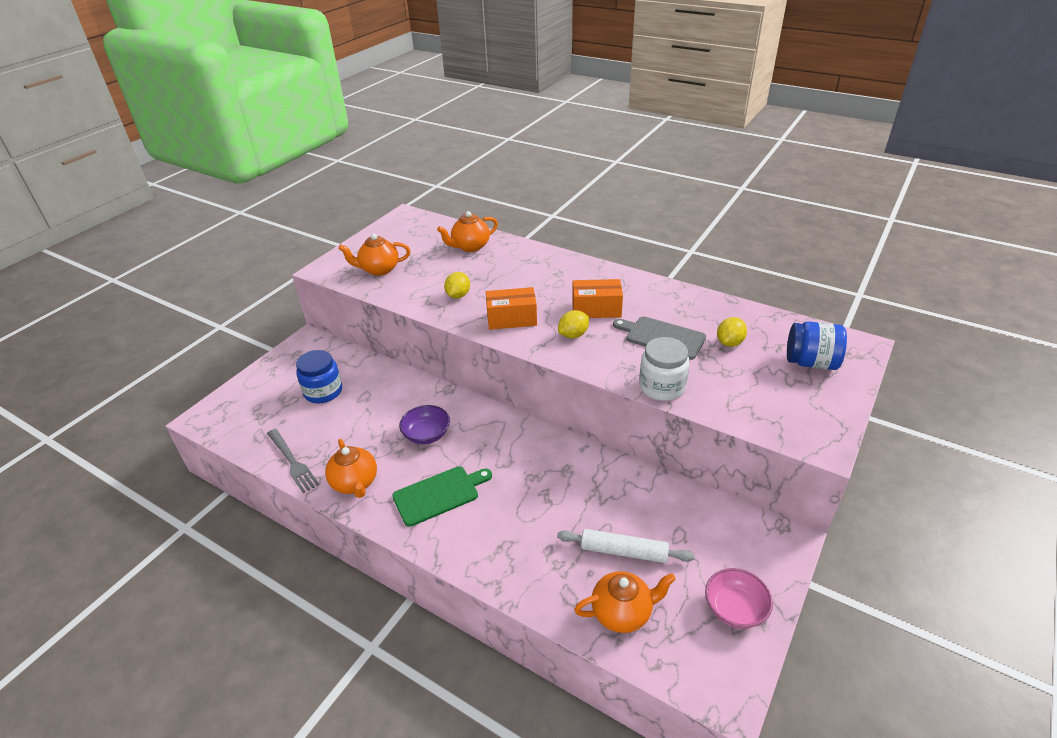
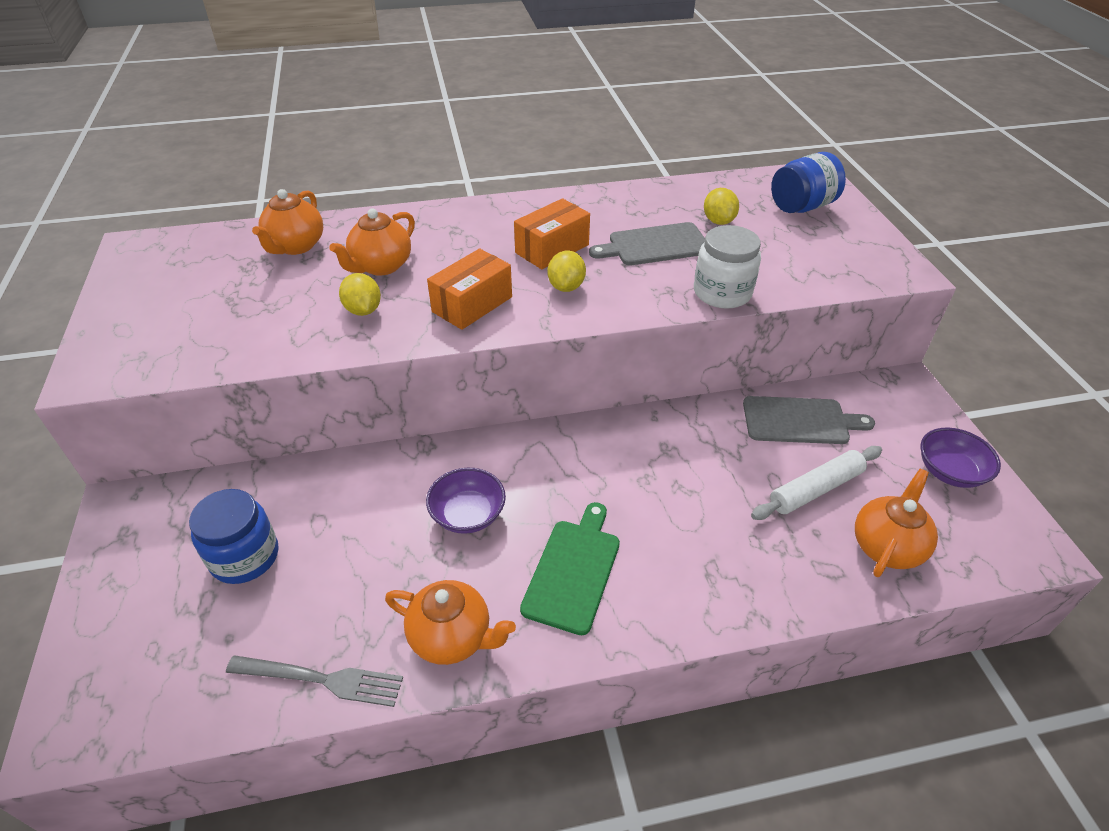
camera: 45 degrees left, 5 degrees up
orange teapot [338,234,410,276] -> orange teapot moved to [329,208,415,276]
pink bowl [705,568,773,629] -> purple bowl [921,428,1001,488]
none -> grey cutting board [743,396,875,444]

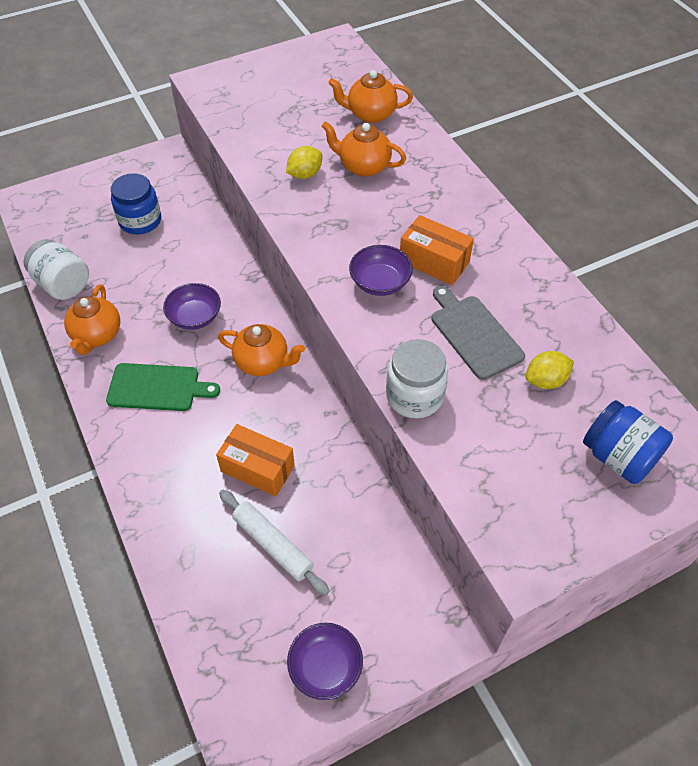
camera: 75 degrees right, 10 degrees up
grey fork [226,655,403,707] -> white jar [24,239,89,300]
orange box [427,249,512,330] -> orange box moved to [216,424,295,496]
yellow lemon [547,250,586,292] -> purple bowl [349,245,413,296]
grey cutting board [743,396,875,444] -> none
orange teapot [855,469,938,577] -> orange teapot moved to [218,324,305,376]

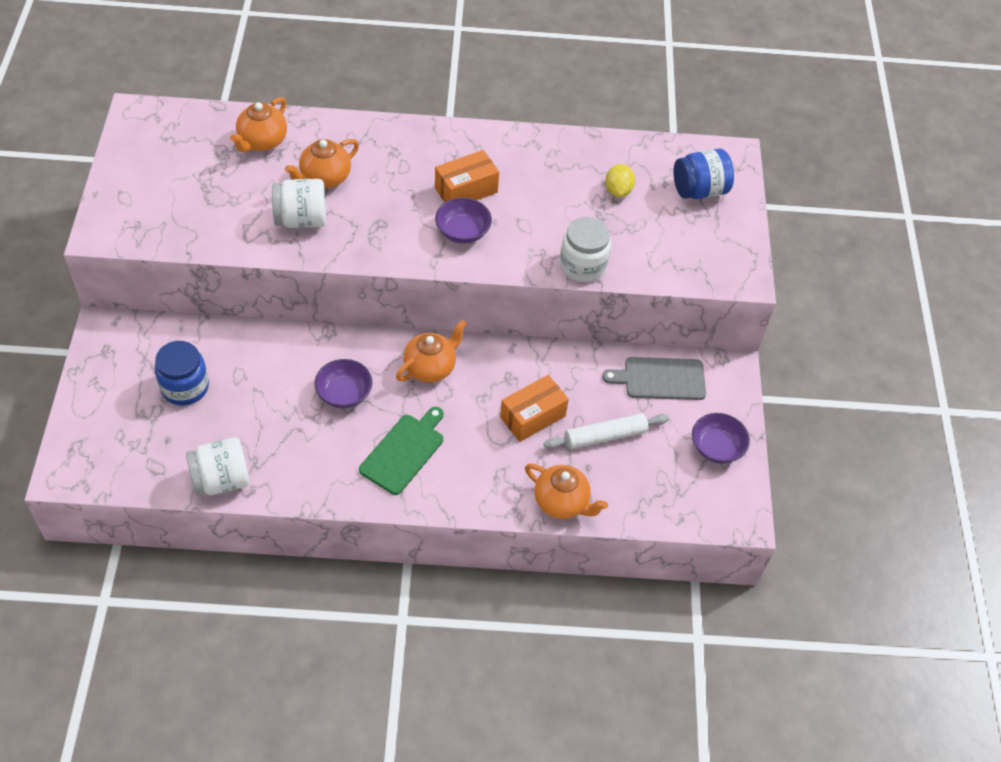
camera: 65 degrees left, 0 degrees up
orange teapot [64,284,120,355] -> orange teapot moved to [525,464,608,519]
yellow lemon [286,146,322,179] -> white jar [272,179,326,228]
grey cutting board [432,286,525,380] -> grey cutting board moved to [602,357,706,400]

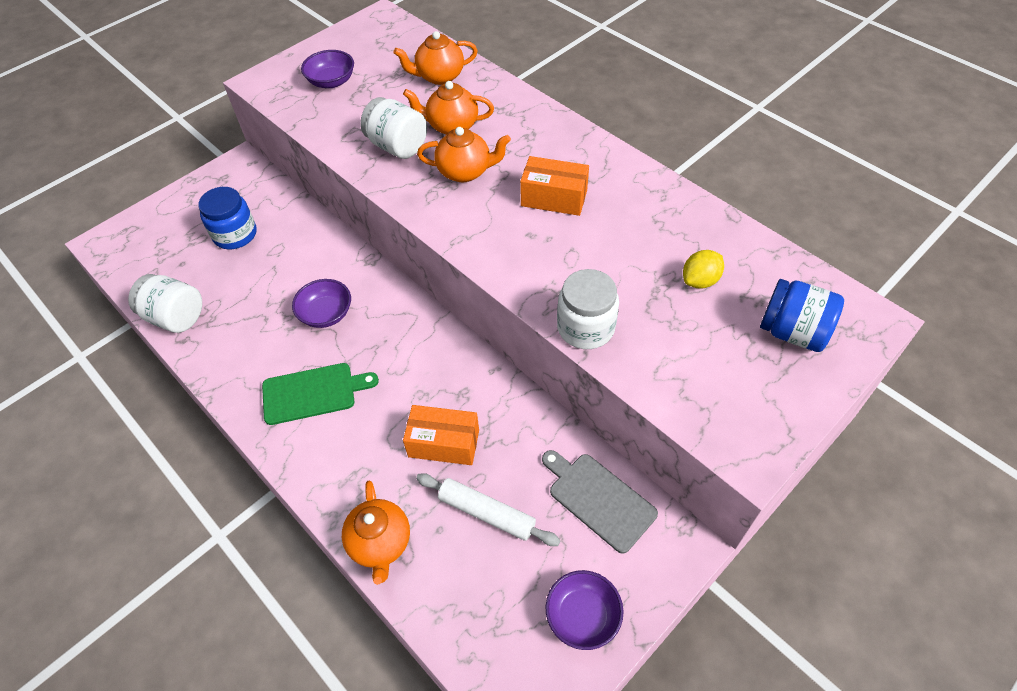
camera: 50 degrees right, 0 degrees up
orange teapot [396,320,467,382] -> orange teapot moved to [417,127,511,182]
purple bowl [435,198,492,244] -> purple bowl moved to [301,50,354,88]

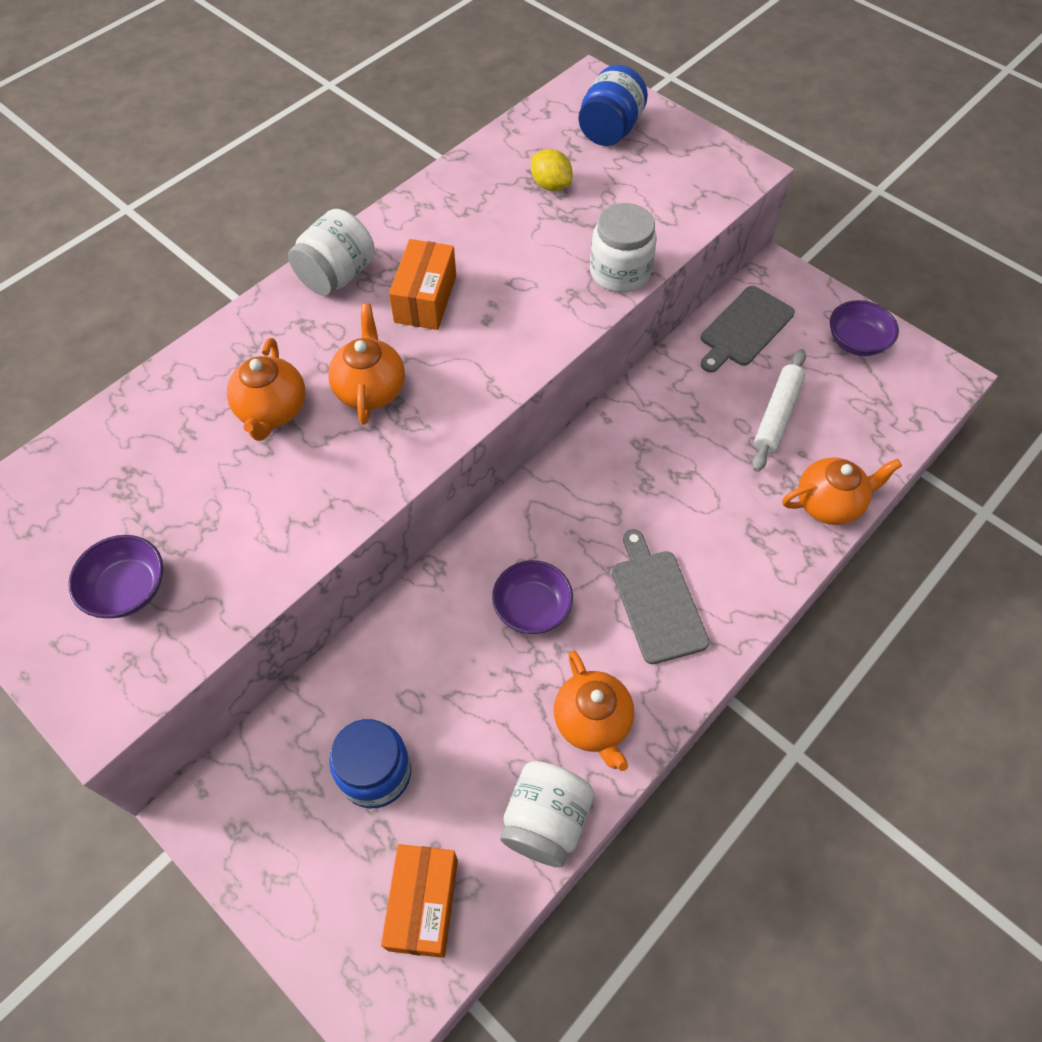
camera: 95 degrees left, 5 degrees up
green cutting board [262,363,379,425] -> grey cutting board [612,529,709,664]
white jar [360,97,427,159] -> white jar moved to [288,209,375,296]
orange teapot [393,31,478,85] -> orange teapot moved to [554,650,634,771]
orange box [403,405,479,465] -> orange box moved to [381,844,458,958]

